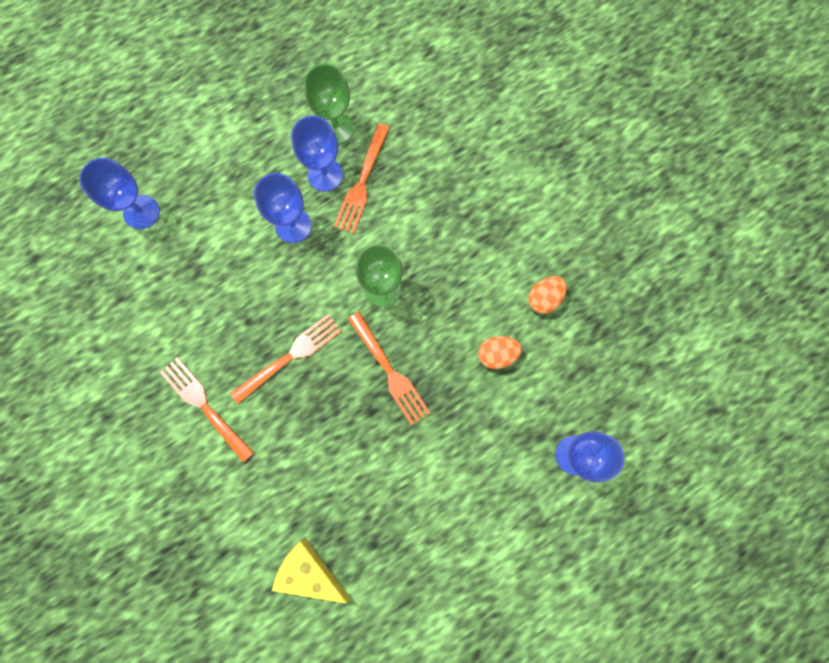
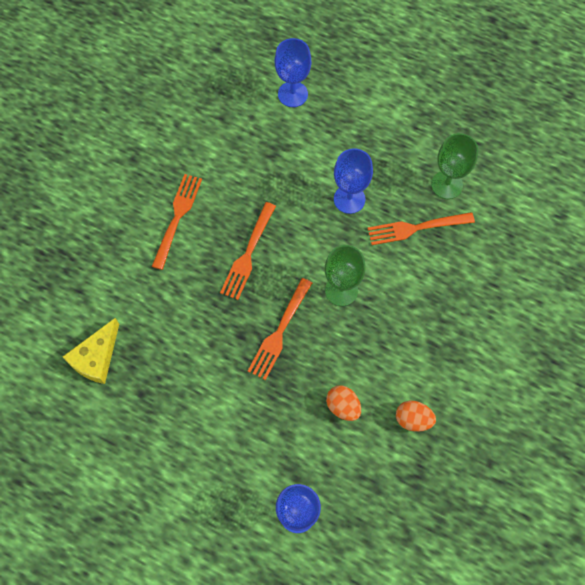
camera: 60 degrees right, 10 degrees down
orange fork [230,314,341,404] -> orange fork turned 90 degrees clockwise [220,202,276,300]
yellow cheese [272,538,350,604] -> yellow cheese turned 150 degrees counterclockwise [63,318,119,384]
blue goblet [291,116,343,192] -> none

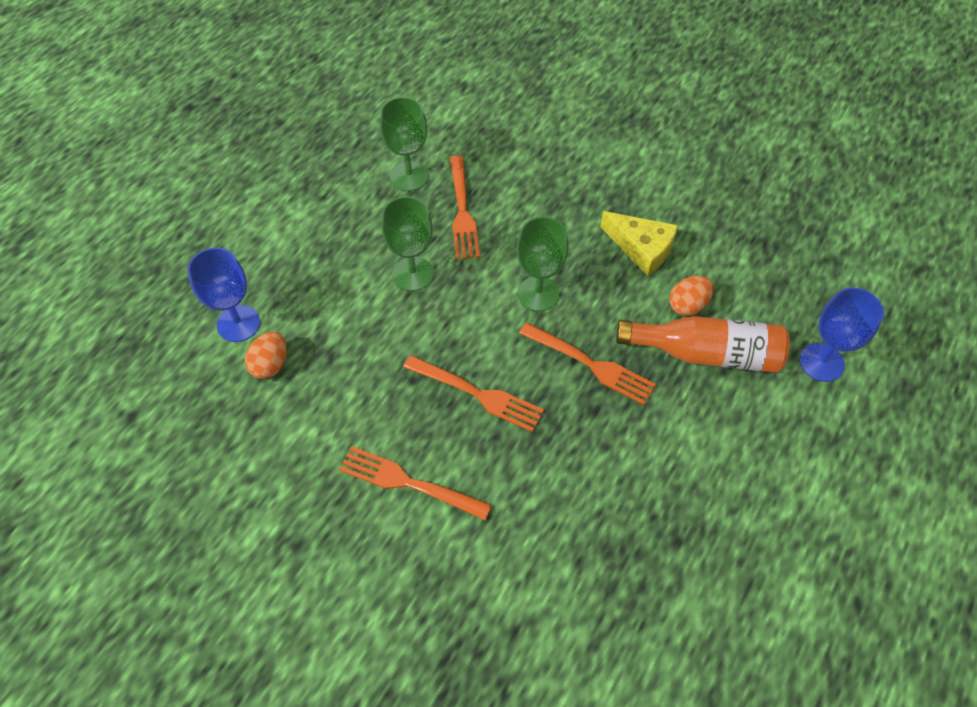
camera: 85 degrees left, 10 degrees down
yellow cheese [63,318,119,384] -> yellow cheese moved to [600,211,678,276]
blue goblet [334,148,373,214] -> green goblet [381,196,433,291]
orange egg [396,401,436,432] -> orange egg moved to [245,332,287,379]
none -> orange bottle [616,316,790,373]

